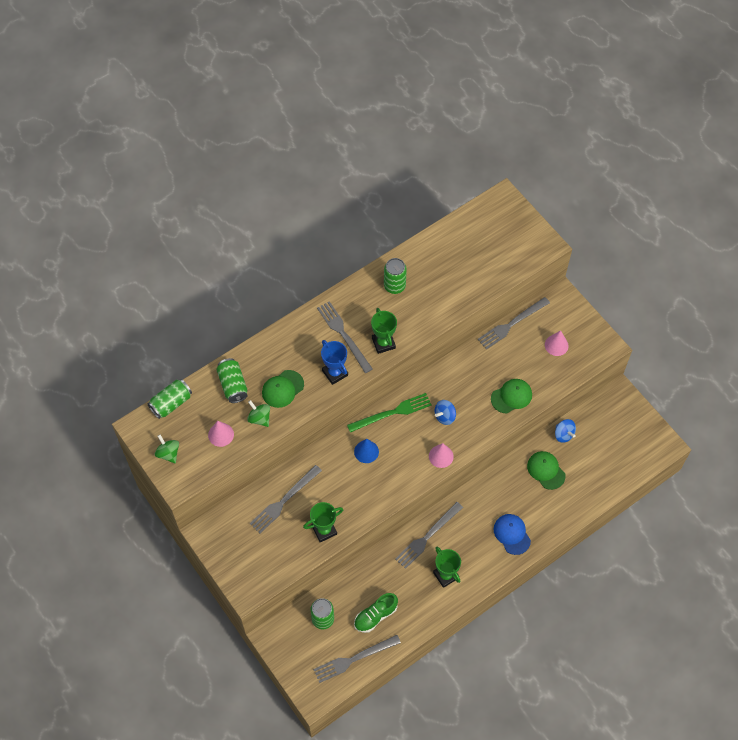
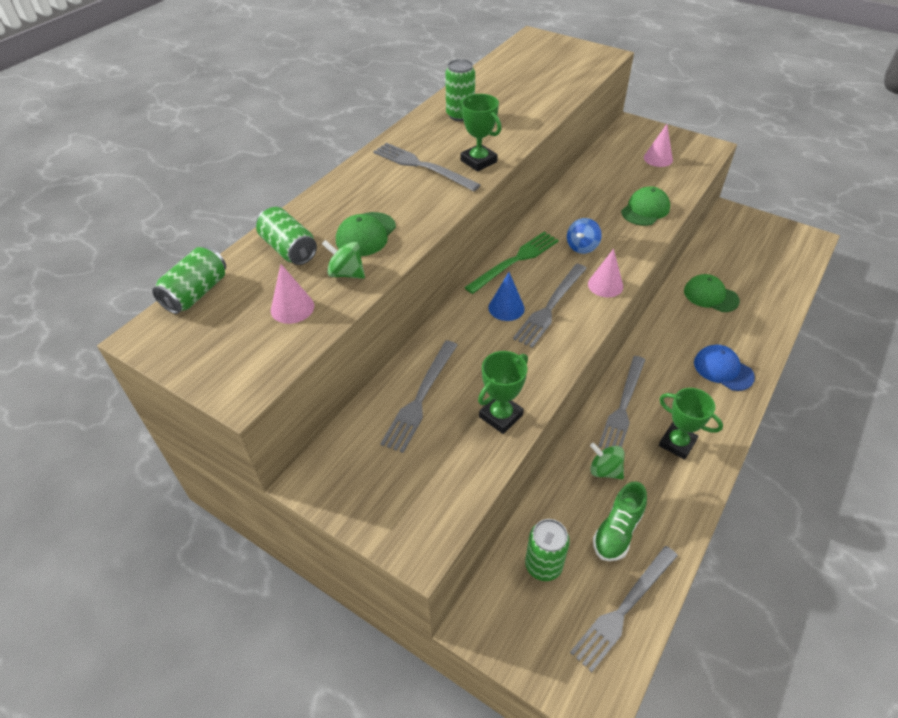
camera: 20 degrees left, 15 degrees down
green spinning top [155,435,179,463] -> green spinning top moved to [590,443,624,479]
blue trophy [321,340,348,385] -> none
grey fork [478,297,550,349] -> grey fork moved to [513,264,587,348]
blue spinning top [555,419,576,443] -> none

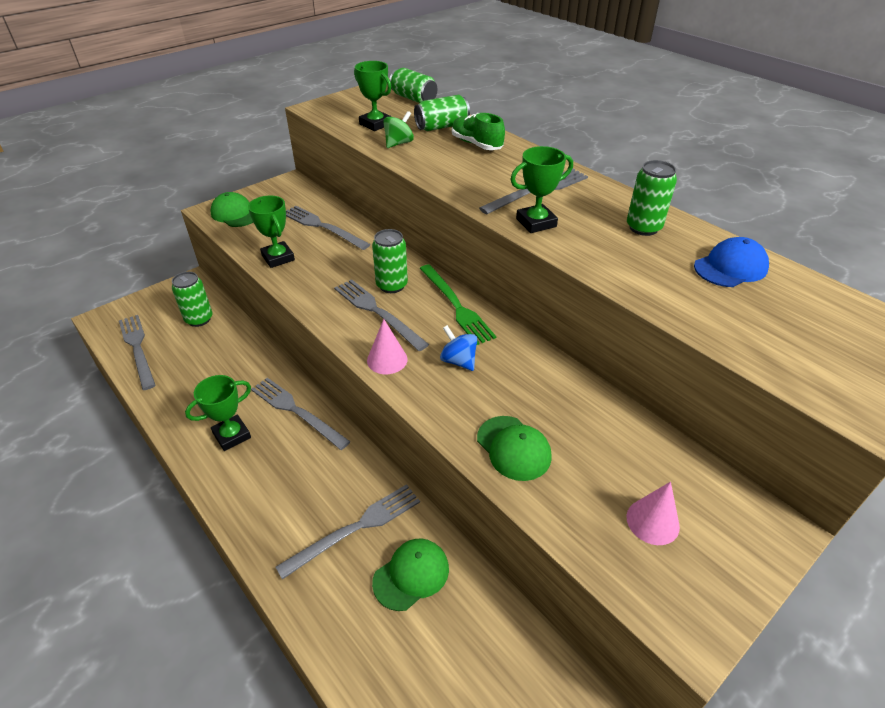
camera: 105 degrees right, 5 degrees down
pink cone [271,264,314,324] -> green trophy [354,61,392,131]
green cap [336,212,396,256] -> green cap moved to [210,192,253,227]
blue cone [488,272,525,321] -> green can [372,229,408,293]
green spinning top [590,443,624,479] -> none
green shoe [593,481,647,561] -> green shoe moved to [452,113,505,150]
blue cap [694,345,755,391] -> blue cap moved to [694,237,769,287]
none -> grey fork [275,484,420,580]

